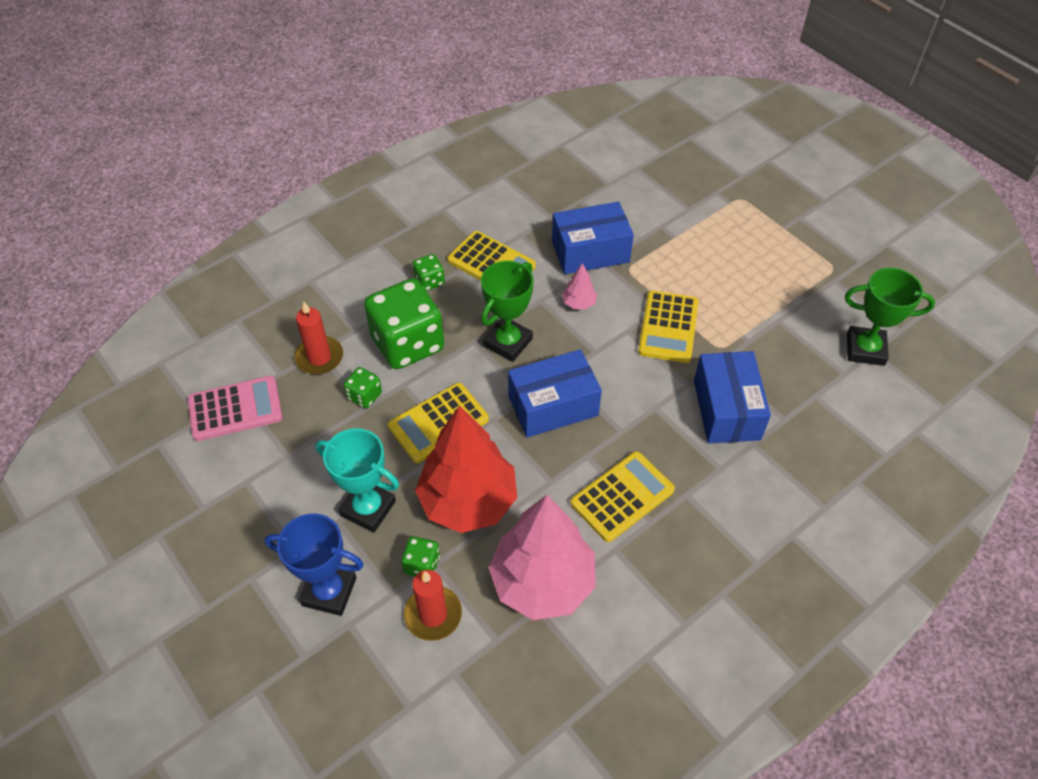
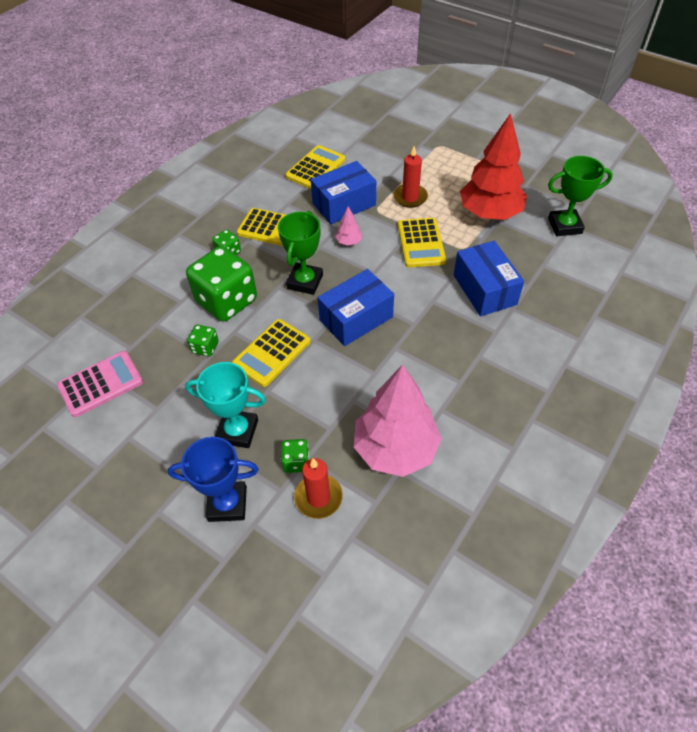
camera: 15 degrees left, 0 degrees up
red candle [294,302,343,375] -> red candle moved to [393,146,428,208]
red tree [415,406,517,533] -> red tree moved to [460,113,527,220]
yellow calculator [571,451,675,542] -> yellow calculator moved to [286,145,345,189]

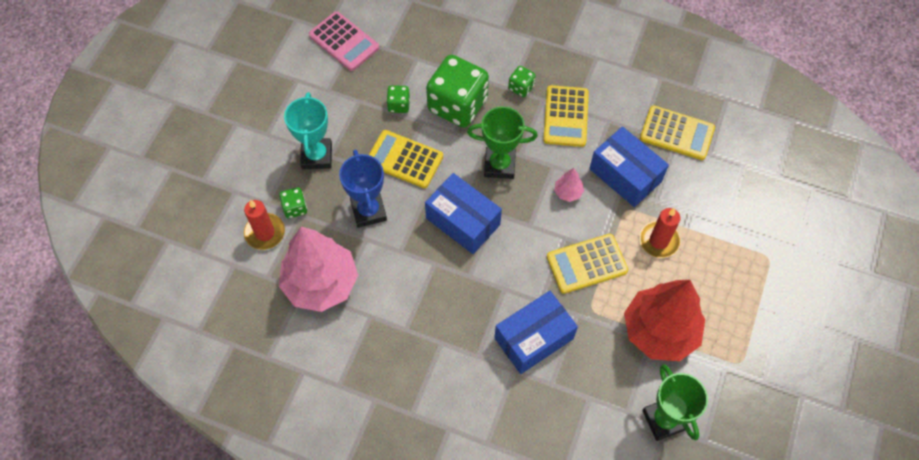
camera: 75 degrees right, 10 degrees up
blue trophy [168,437,259,522] -> blue trophy moved to [339,149,387,228]

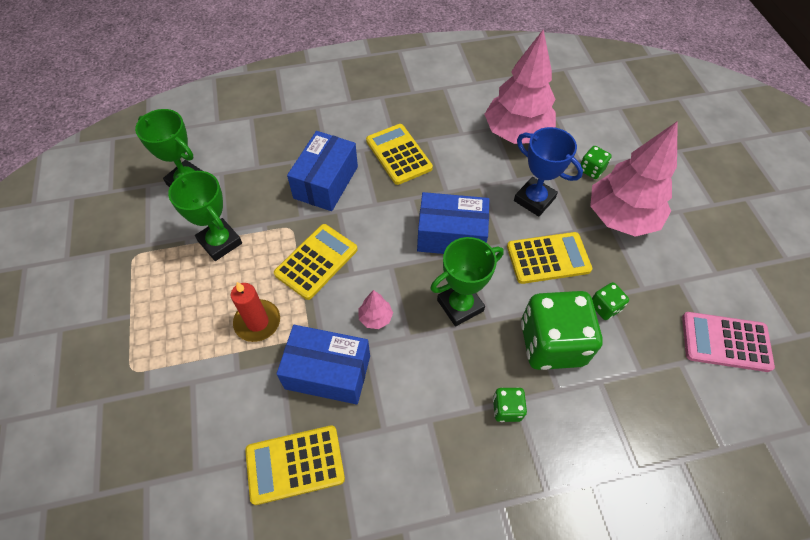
camera: 145 degrees right, 5 degrees down
red candle [244,200,285,250] -> none
turquoise trophy [284,92,332,169] -> pink tree [590,121,678,237]
yellow calculator [543,85,589,147] -> yellow calculator moved to [366,124,433,185]
red tree [624,280,705,361] -> green trophy [168,171,242,261]

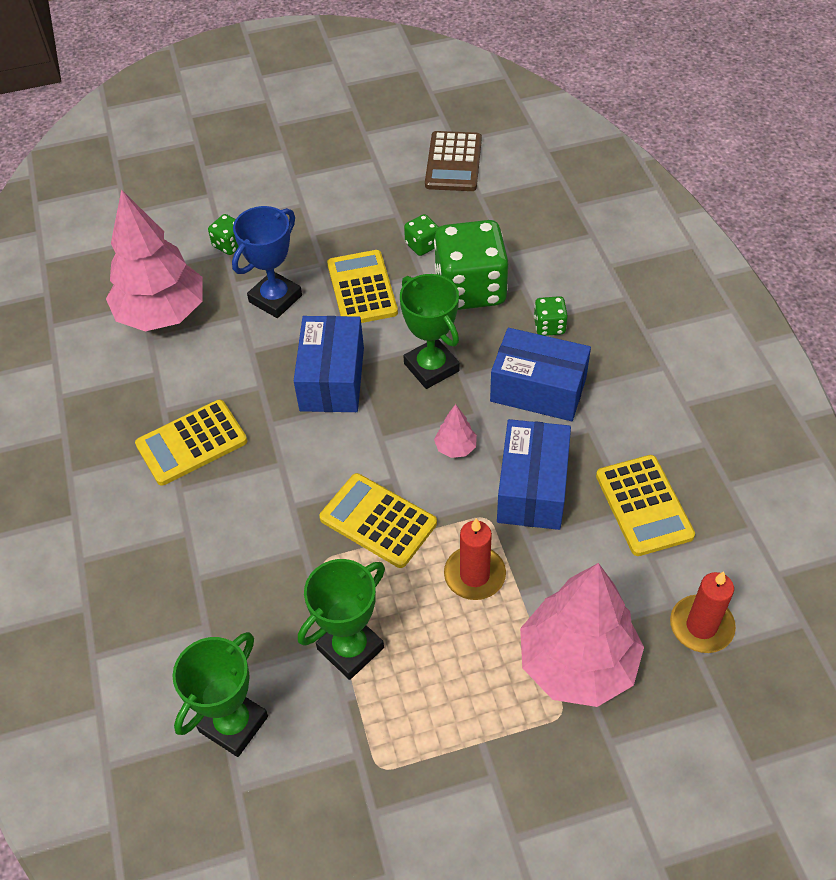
camera: 90 degrees left, 5 degrees down
blue box [287,131,358,211] -> blue box moved to [490,328,591,421]
pink tree [590,121,678,237] -> pink tree moved to [520,563,644,707]
pink calculator [682,312,775,372] -> brown calculator [425,131,482,191]
none -> red candle [670,571,736,653]

